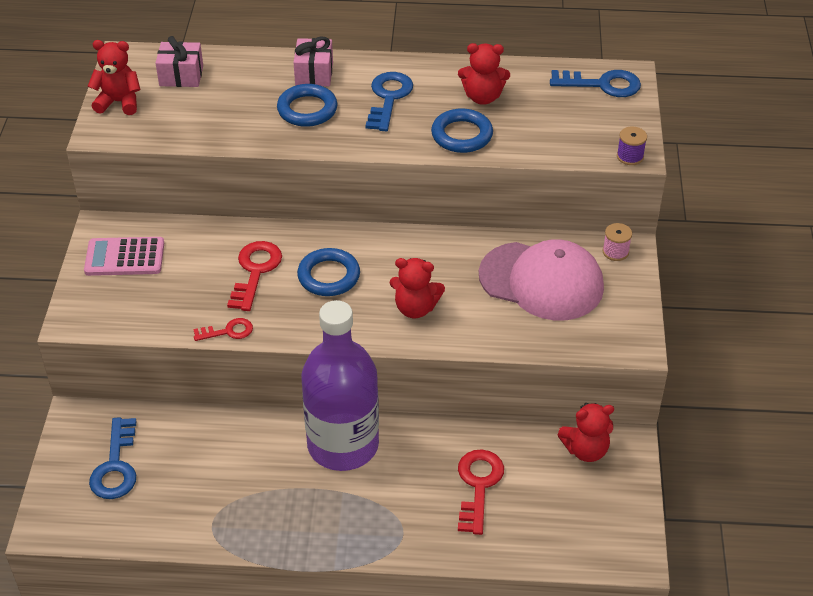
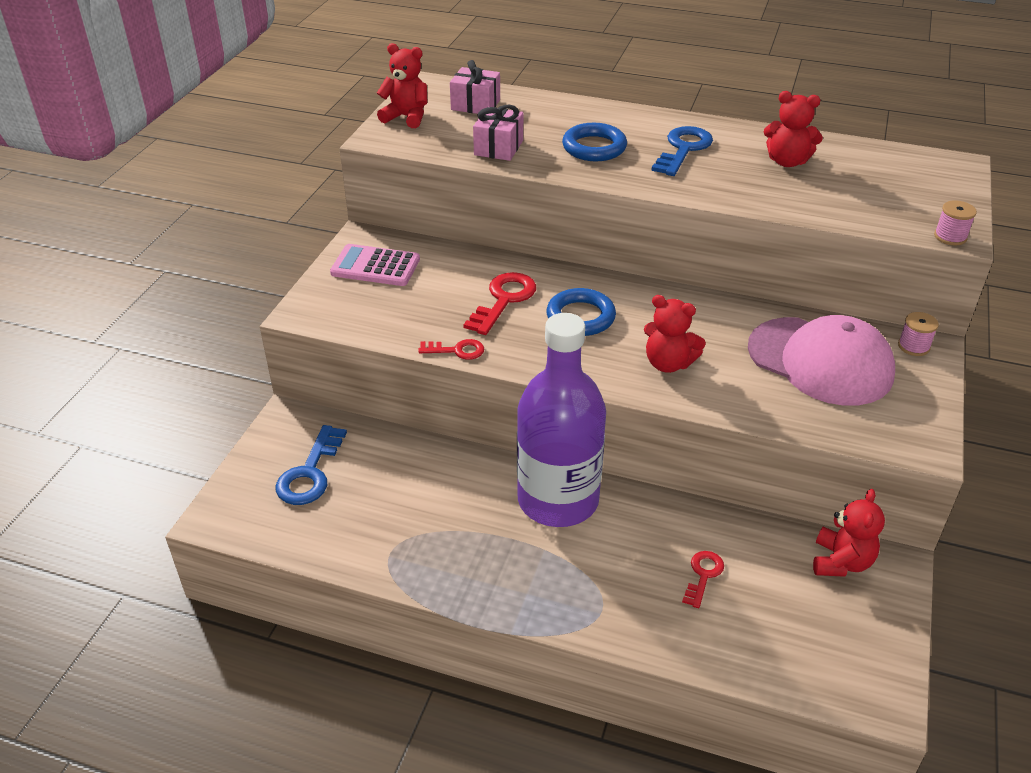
camera: 15 degrees right, 5 degrees down
pink gift [293,37,333,86] -> pink gift moved to [473,104,523,161]
blue ring [431,108,493,153] -> none
red key [458,450,504,535] -> red key [682,551,724,608], size x0.60
blue key [550,70,641,97] -> none
red teddy bear [558,403,614,462] -> red teddy bear turned 75 degrees counterclockwise [813,489,885,577]
purple spool [617,126,647,165] -> pink spool [934,200,977,245]

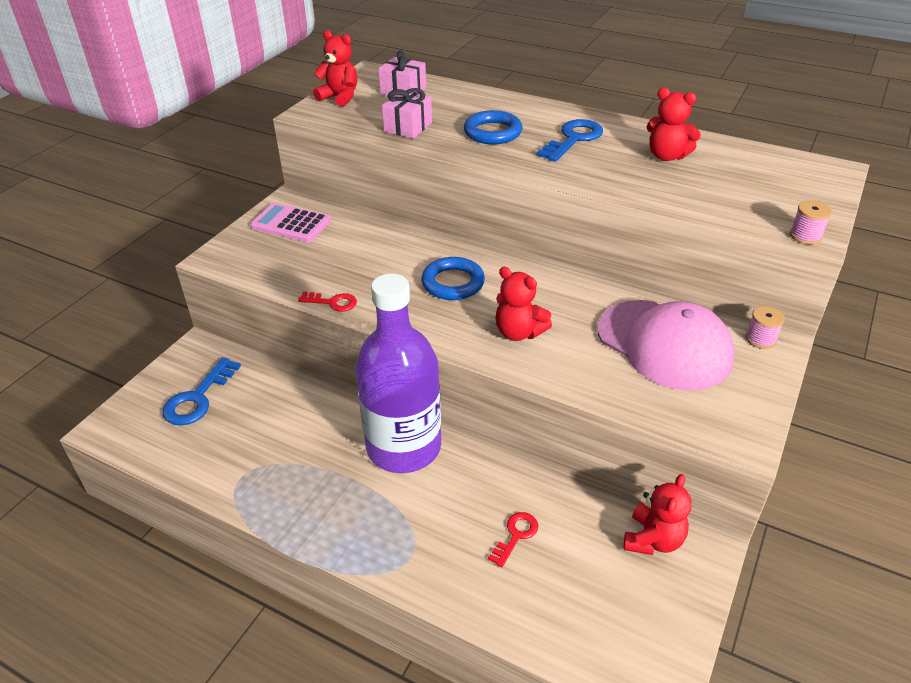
camera: 10 degrees right, 0 degrees up
red key [464,272,536,335] -> none

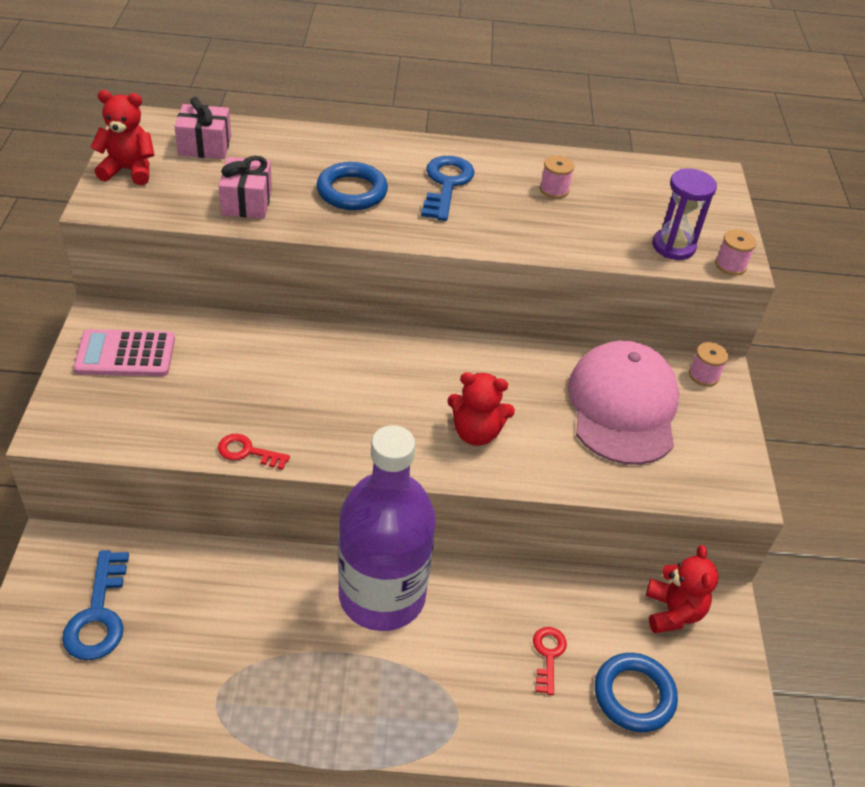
camera: 30 degrees left, 5 degrees up
red key [298,292,357,312] -> red key turned 150 degrees counterclockwise [218,434,290,470]
blue ring [421,257,485,300] -> blue ring moved to [595,653,678,732]
pink cap [598,300,735,390] -> pink cap turned 105 degrees counterclockwise [568,340,679,465]
red teddy bear [647,87,701,161] -> pink spool [540,155,575,199]
none -> purple hourglass [653,168,717,260]

